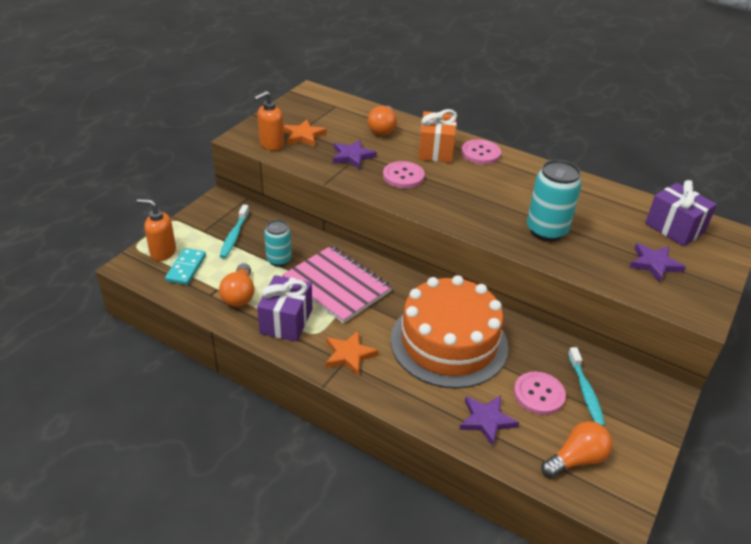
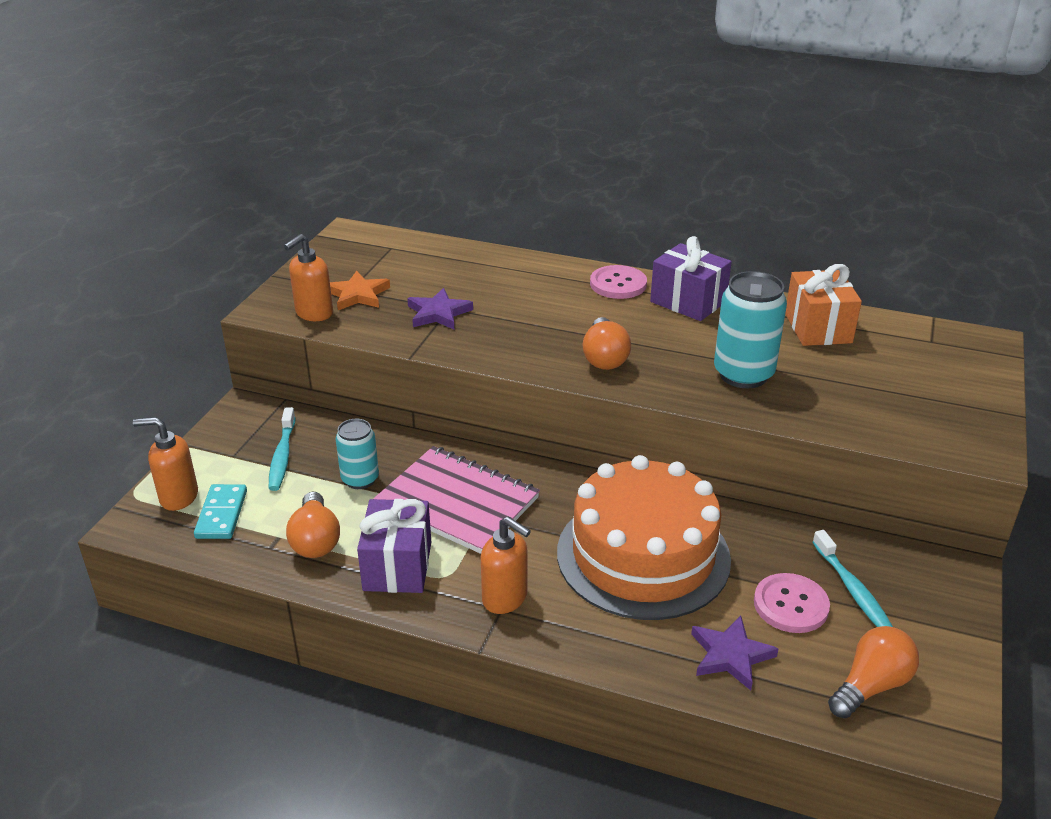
camera: 10 degrees left, 5 degrees down
orange star [326,331,378,376] -> orange soap dispenser [481,516,531,614]
orange light bulb [368,106,397,136] -> orange light bulb moved to [582,317,631,370]
pink button [383,161,425,188] -> none
orange gift [418,109,457,163] -> orange gift moved to [785,264,862,346]
purple star [629,243,686,282] -> none
purple gift [645,180,717,246] -> purple gift moved to [650,236,732,321]

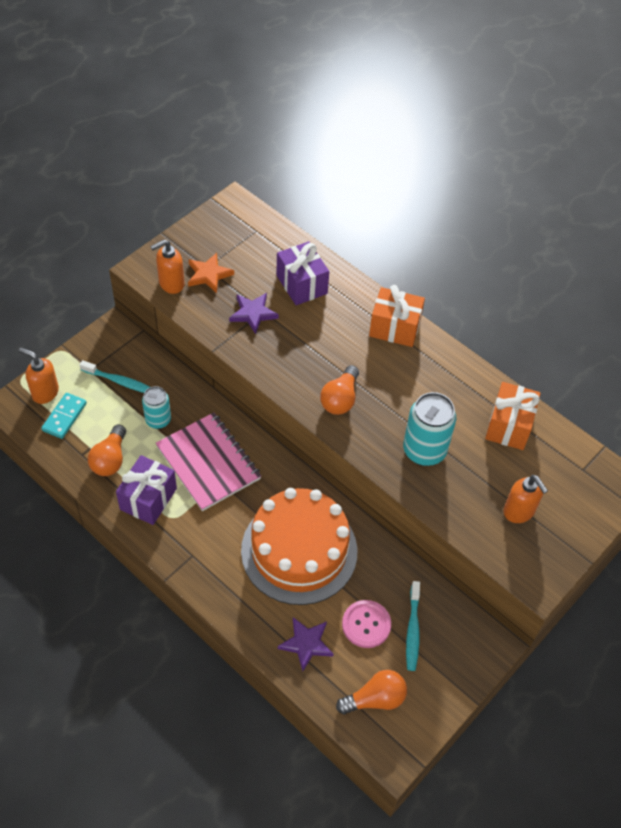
camera: 20 degrees right, 20 degrees up
turquoise toothbrush [269,407,296,491] -> turquoise toothbrush turned 90 degrees counterclockwise [80,360,150,393]
orange soap dispenser [481,516,531,614] -> orange soap dispenser moved to [504,475,548,523]
pink button [590,265,647,299] -> orange gift [369,285,425,347]
purple gift [650,236,732,321] -> purple gift moved to [276,241,329,305]

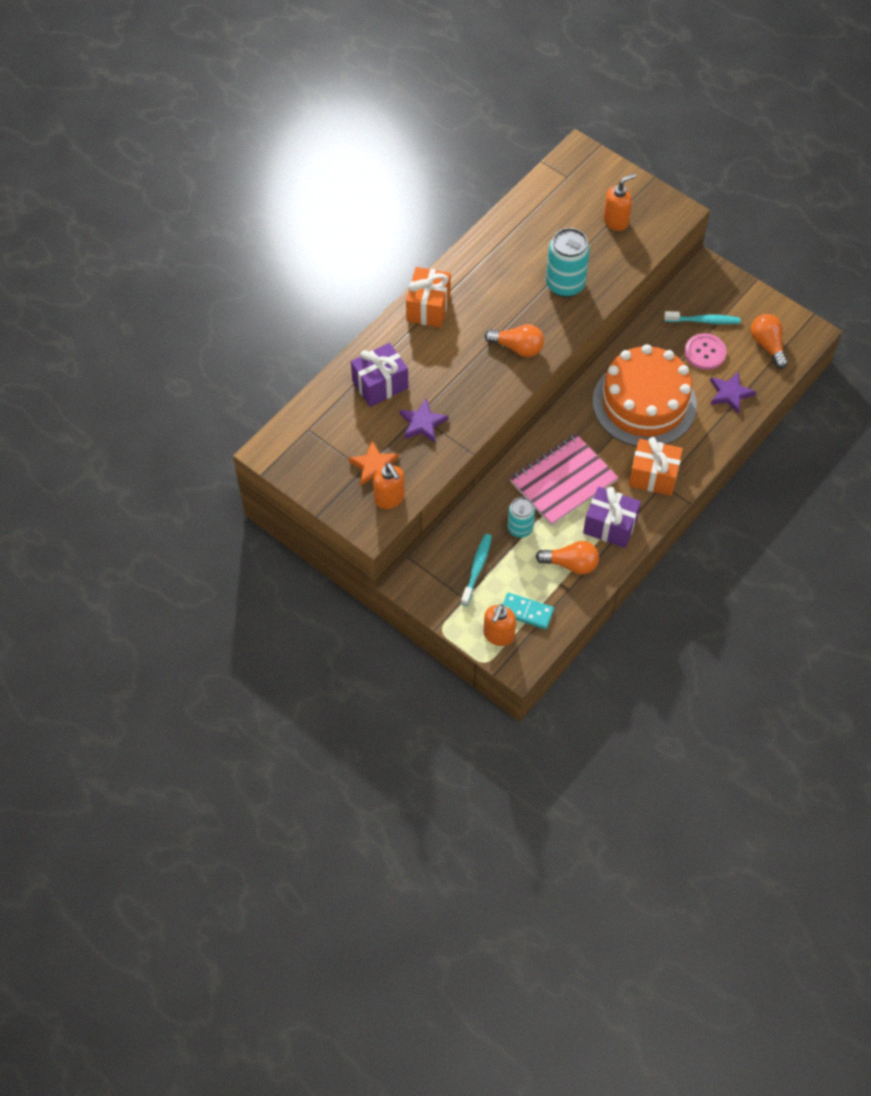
camera: 90 degrees left, 5 degrees up
orange gift [485,382,541,450] -> orange gift moved to [628,437,683,496]

